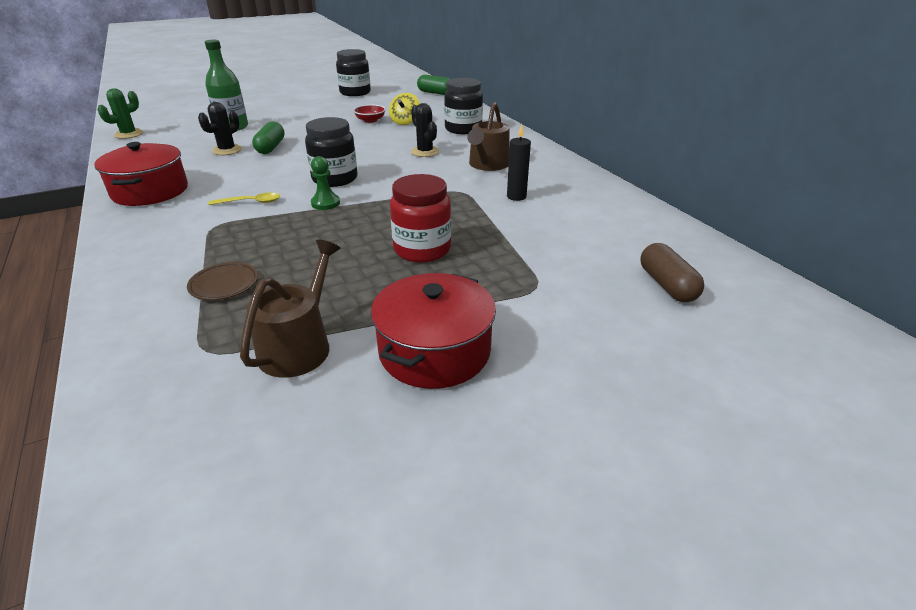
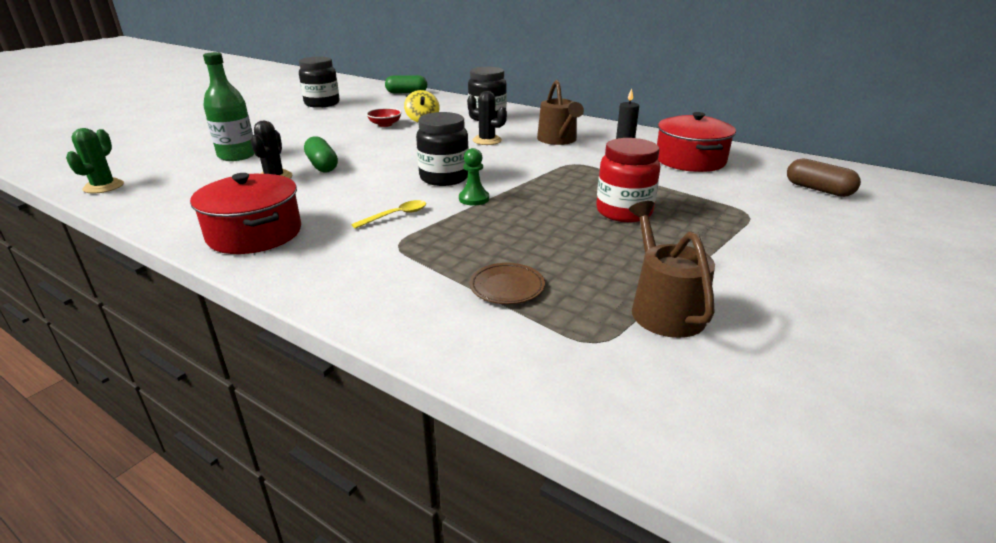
camera: 30 degrees left, 5 degrees down
red pot [371,273,496,389] -> red pot moved to [657,112,736,172]

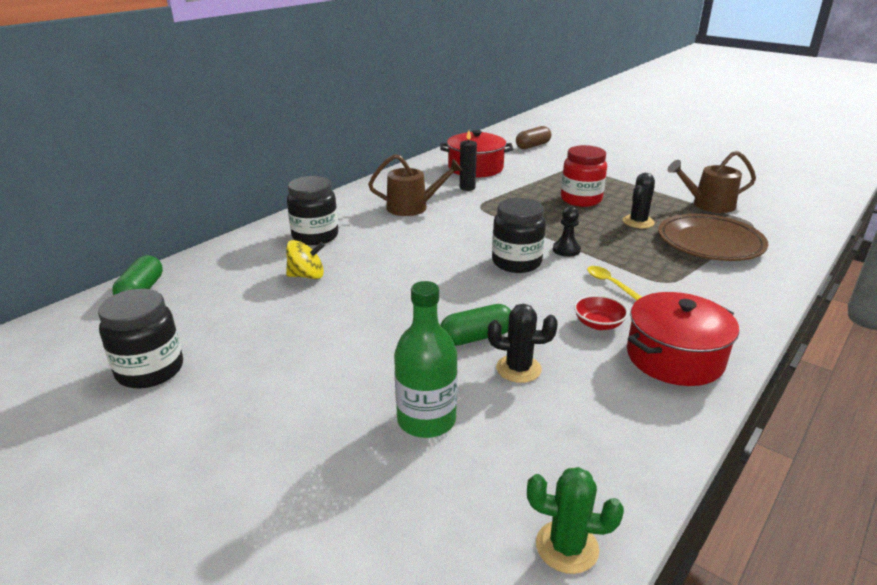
camera: 85 degrees left, 0 degrees up
red bowl [366,108,402,127] -> red bowl moved to [574,295,628,330]
green pawn [459,148,489,206] -> black pawn [553,206,581,257]
black cactus [467,91,507,145] -> black cactus moved to [623,173,655,228]
brown plate [470,263,545,304] -> brown plate [658,214,768,261], size x2.05

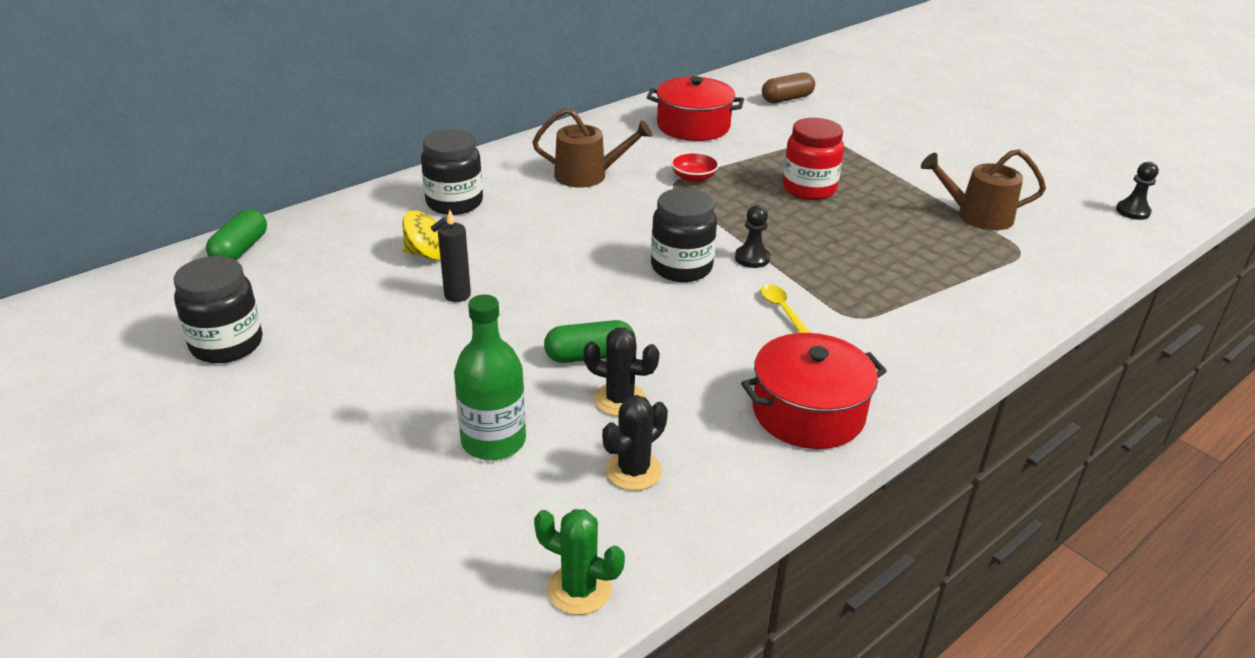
camera: 10 degrees right, 5 degrees up
black candle [460,130,477,191] -> black candle moved to [438,210,471,302]
red bowl [574,295,628,330] -> red bowl moved to [671,152,719,183]
black cactus [623,173,655,228] -> black cactus moved to [602,395,668,491]
brown plate [658,214,768,261] -> none
none -> black pawn [1116,162,1159,220]

